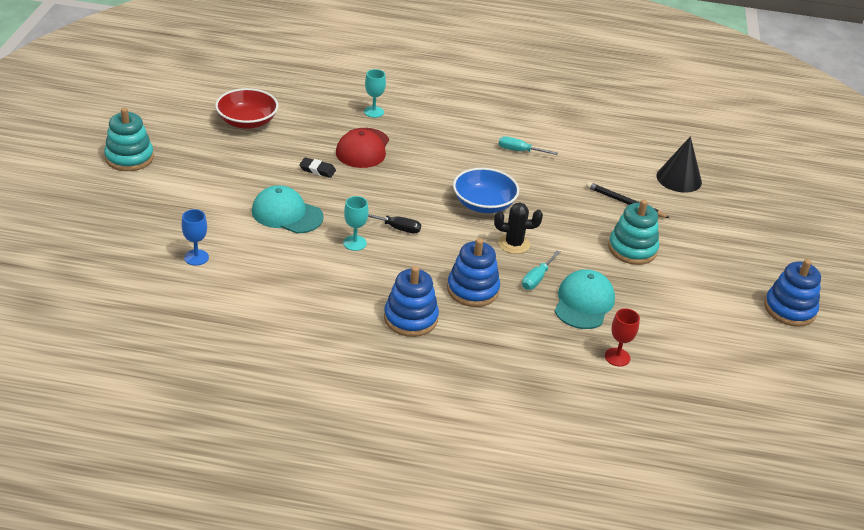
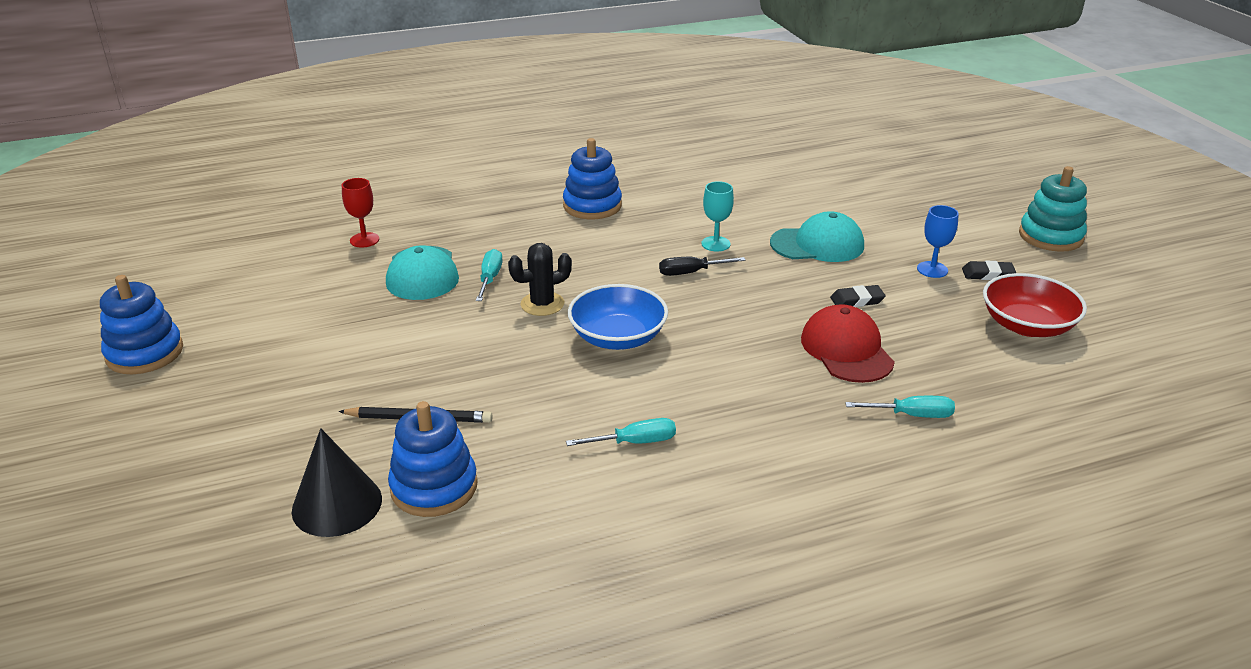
camera: 155 degrees right, 5 degrees down
blue goblet [181,209,209,266] -> blue goblet moved to [917,205,959,278]
turquoise goblet [364,69,386,118] -> turquoise screwdriver [845,396,955,418]
blue stacking toy [447,238,500,307] -> blue stacking toy moved to [388,401,478,517]
turquoise stacking toy [608,199,659,265] -> none
none -> black eraser [962,261,1016,280]

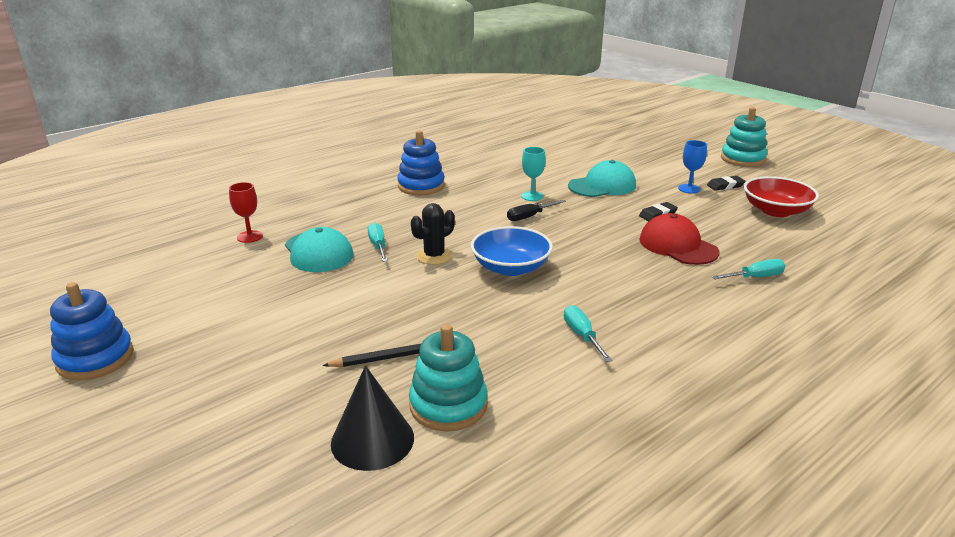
camera: 20 degrees left, 5 degrees down
blue stacking toy [388,401,478,517] -> turquoise stacking toy [409,324,488,432]
turquoise screwdriver [566,418,676,446] -> turquoise screwdriver turned 75 degrees counterclockwise [564,305,612,362]

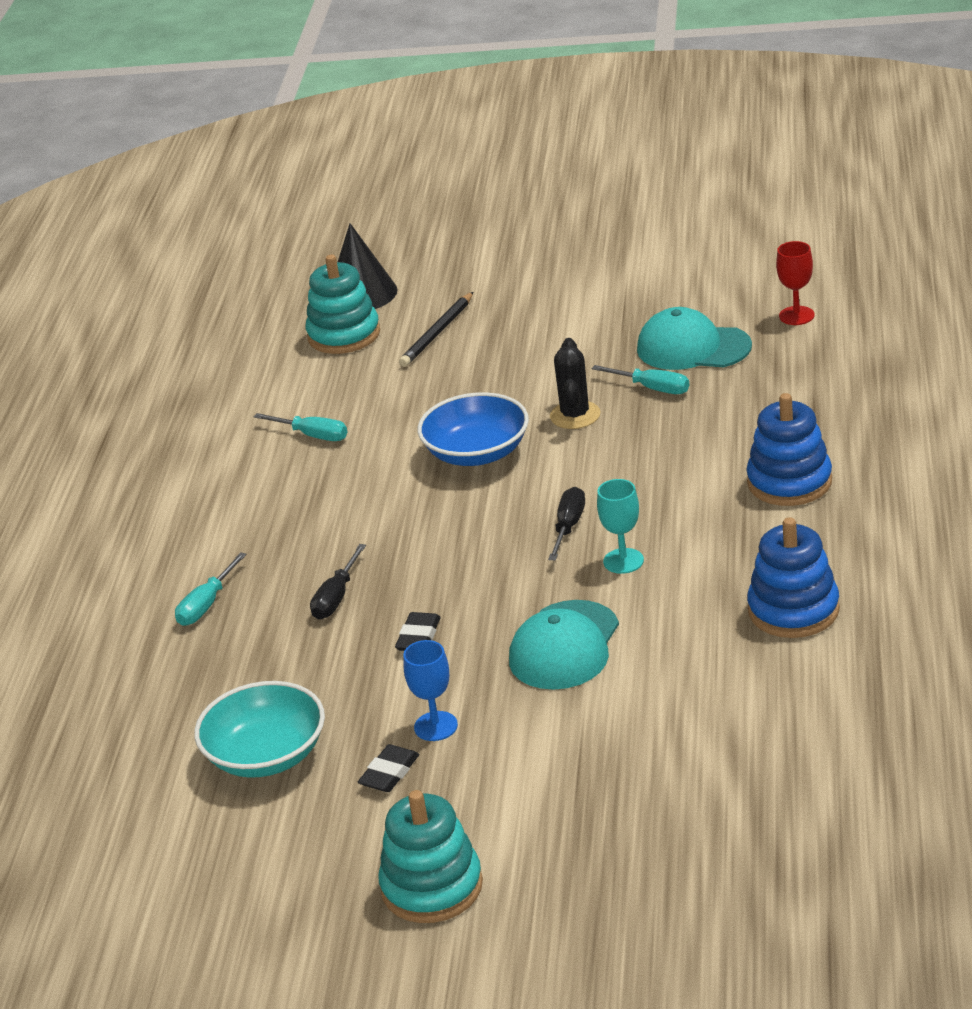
camera: 140 degrees right, 5 degrees up
blue stacking toy [50,282,134,380] -> blue stacking toy moved to [747,517,840,638]
red cap [639,213,719,265] -> black screwdriver [310,544,366,619]
red bowl [744,176,819,217] -> turquoise bowl [194,681,325,778]

